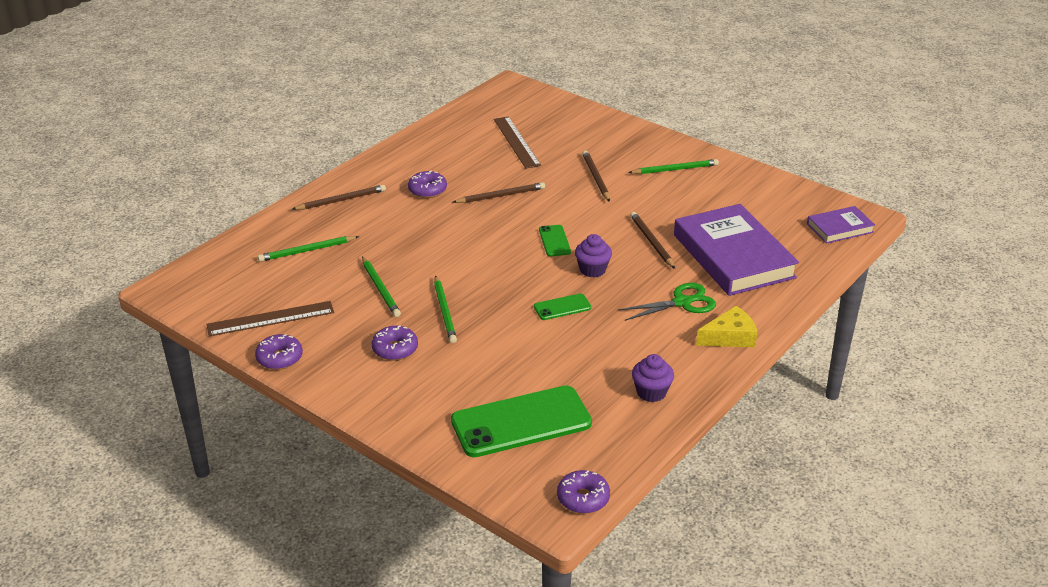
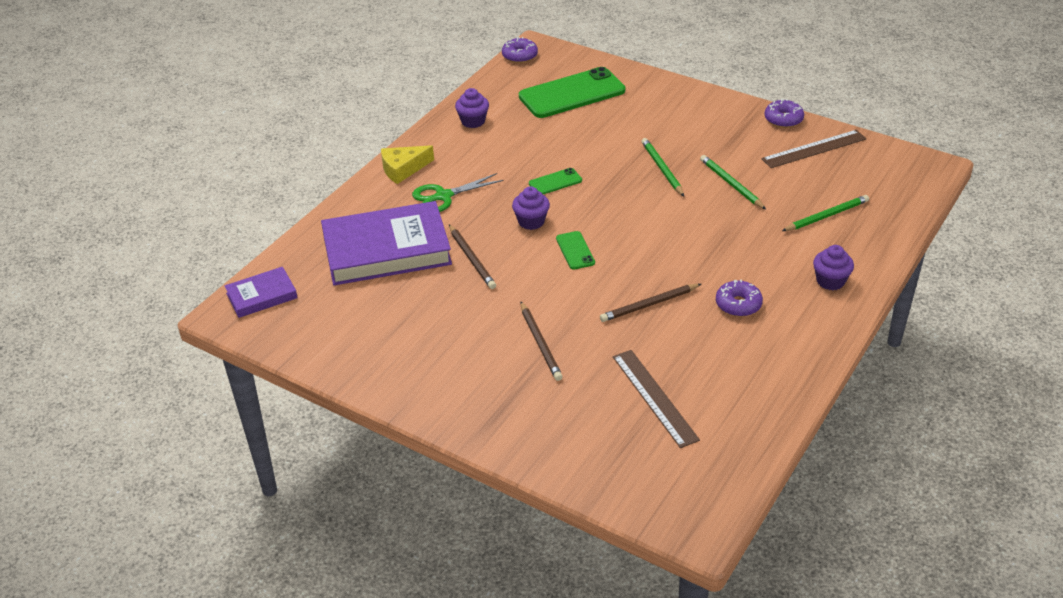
camera: 175 degrees right, 5 degrees up
brown pencil [292,185,386,210] -> purple cupcake [813,245,854,290]
purple donut [372,325,418,361] -> none
green pencil [628,159,719,174] -> none
purple book [674,204,799,296] -> purple book turned 75 degrees counterclockwise [321,201,452,285]

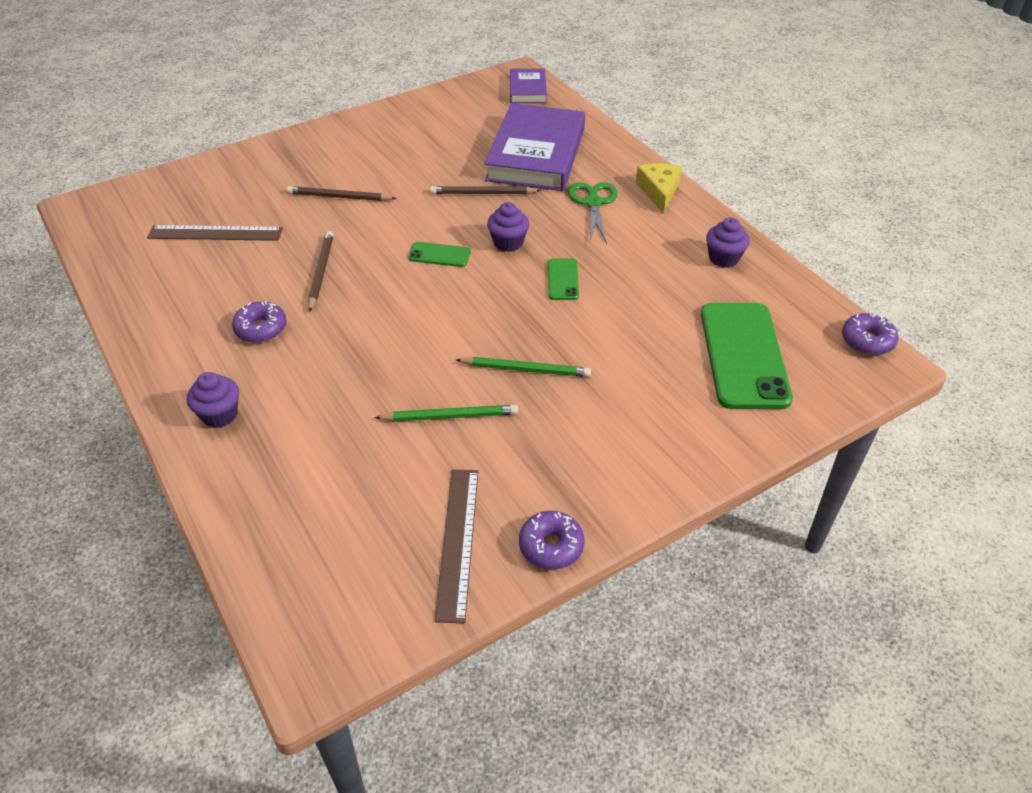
camera: 115 degrees right, 5 degrees up
green pencil [782,195,869,231] -> none

